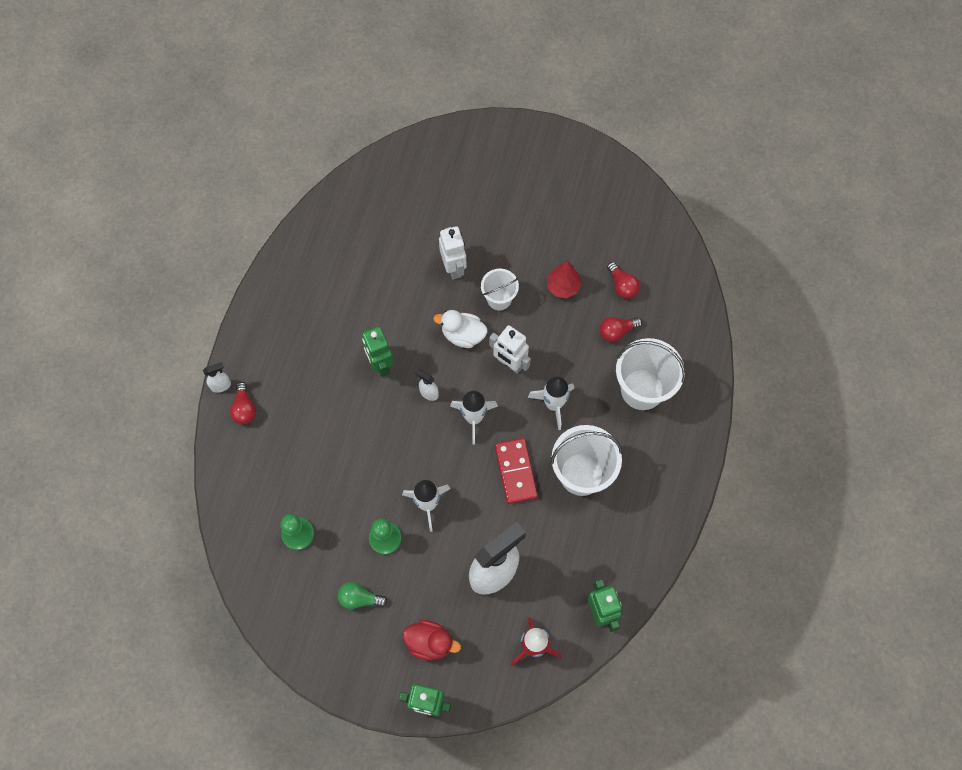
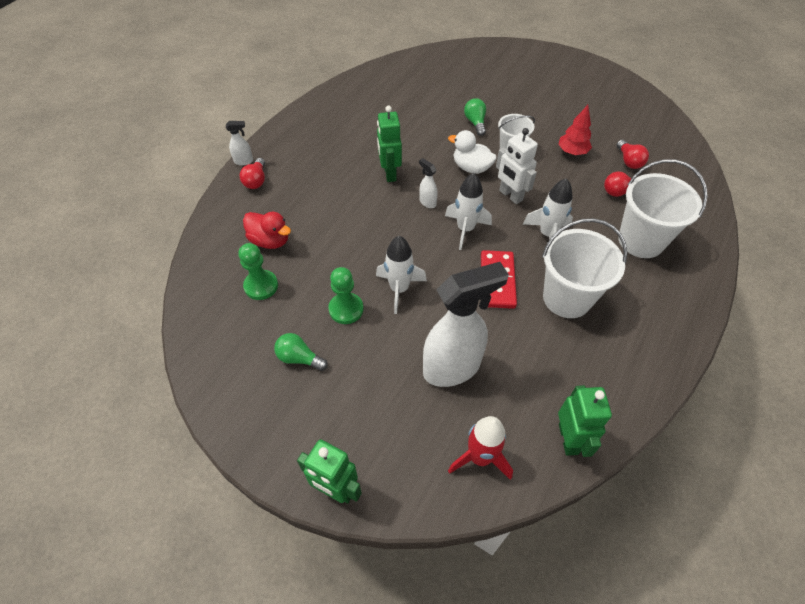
camera: 15 degrees right, 15 degrees down
red duck [403,620,461,661] -> red duck moved to [243,212,291,249]
white robot [439,226,467,279] -> green light bulb [464,98,486,136]

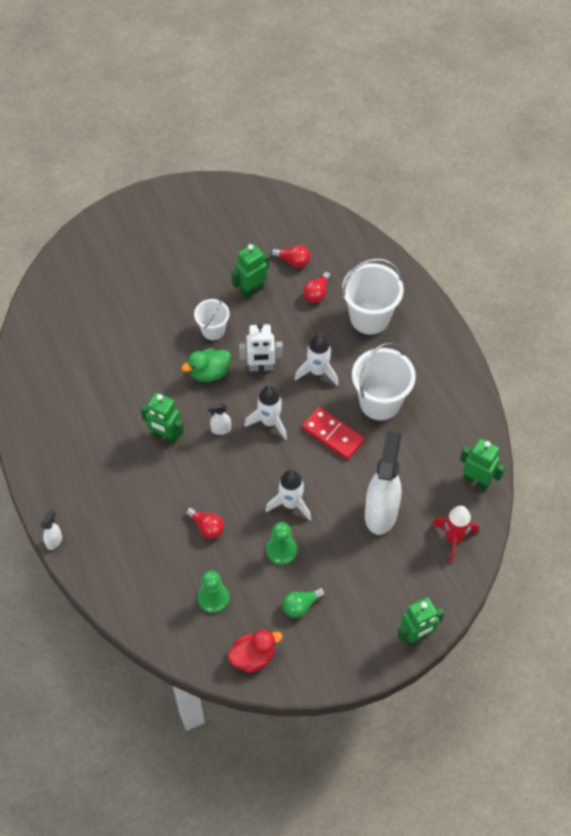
camera: 55 degrees left, 5 degrees up
red light bulb [240,158,265,189] -> red light bulb moved to [186,507,224,539]
red duck [243,212,291,249] -> red duck moved to [228,630,283,673]
white duck [448,130,497,174] -> green duck [182,349,231,382]
green light bulb [464,98,486,136] -> none
red tree [558,105,592,155] -> green robot [232,244,269,299]

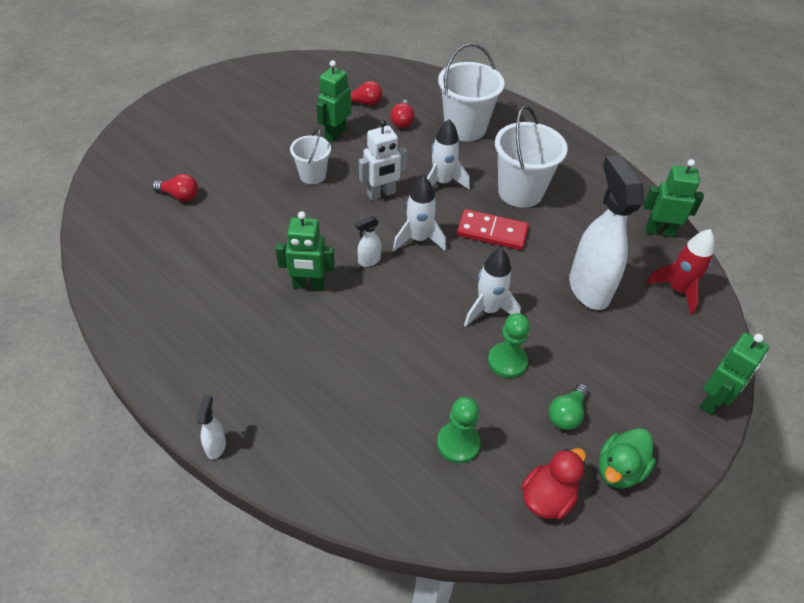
camera: 25 degrees left, 10 degrees down
green duck [182,349,231,382] -> green duck moved to [599,428,656,489]
red light bulb [186,507,224,539] -> red light bulb moved to [152,174,198,201]

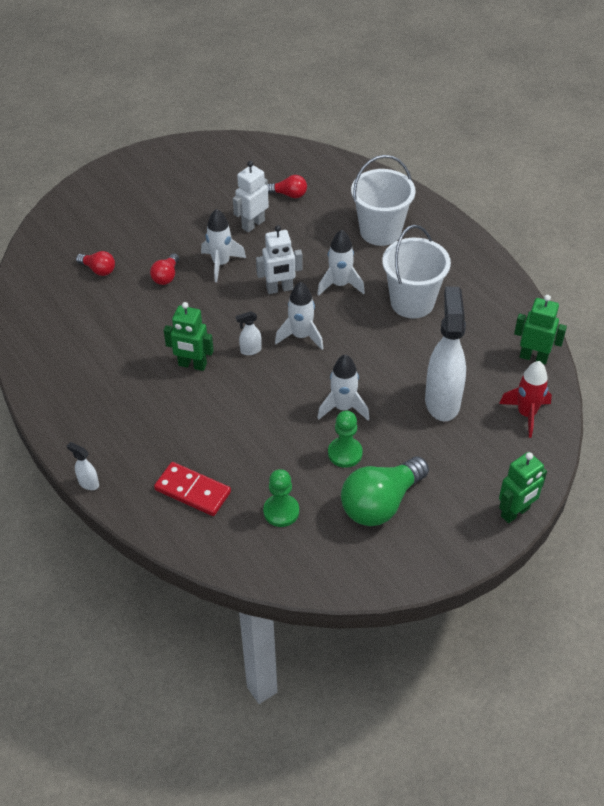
camera: 15 degrees right, 0 degrees up
white spray bottle [197,395,226,459] -> white spray bottle turned 75 degrees counterclockwise [67,442,99,490]
white bucket [290,128,331,184] -> white rocket [201,209,246,282]
green robot [316,60,351,142] -> white robot [233,161,269,232]
red light bulb [390,100,415,128] -> red light bulb moved to [150,253,179,285]
red domino [457,209,529,250] -> red domino moved to [154,462,231,516]
red duck [521,448,586,520] -> none
green light bulb [548,384,589,430] -> green light bulb [341,456,429,526], size x2.00
green duck [599,428,656,489] -> none

